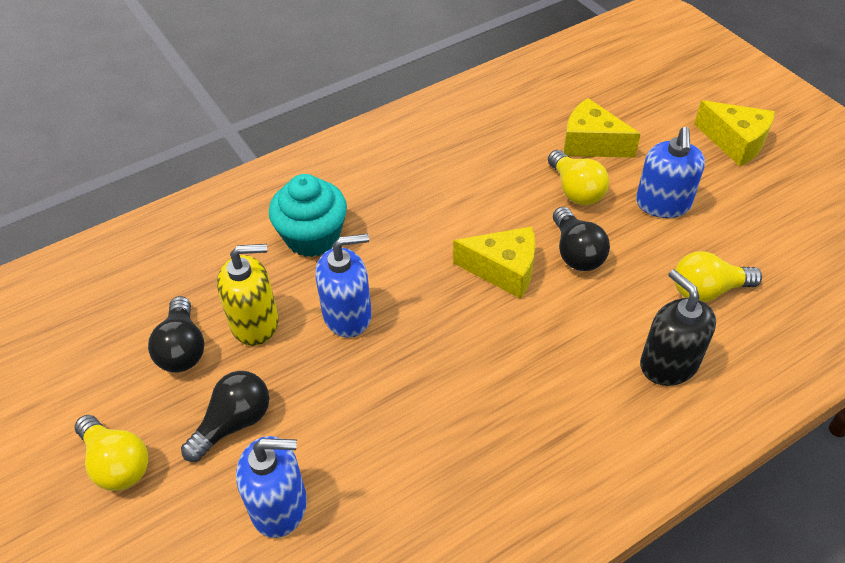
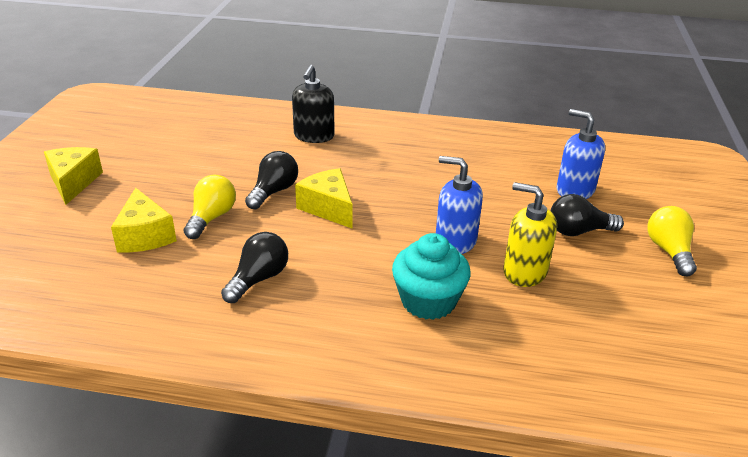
camera: 140 degrees left, 15 degrees down
black light bulb [148,296,204,373] -> black light bulb moved to [221,232,288,303]
blue soap dispenser [636,127,705,218] -> none
yellow light bulb [674,251,762,302] -> none

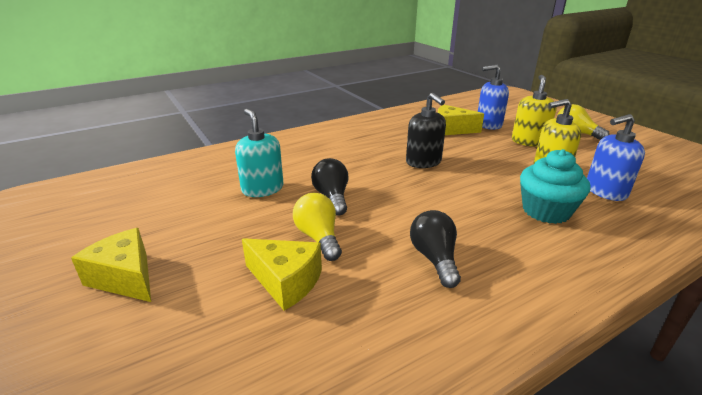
camera: 40 degrees left, 5 degrees down
black soap dispenser [292,65,335,143] -> black soap dispenser moved to [406,93,446,168]
yellow cheese [295,168,353,228] -> yellow cheese moved to [438,105,484,135]
blue soap dispenser [436,156,483,254] -> blue soap dispenser moved to [587,114,645,201]
black light bulb [551,194,624,236] -> yellow soap dispenser [512,75,557,147]
none -> turquoise soap dispenser [235,109,283,197]

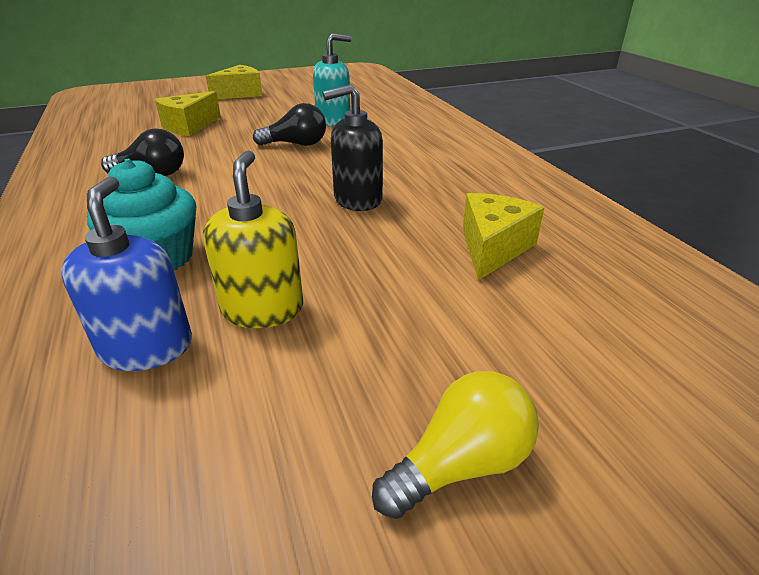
camera: 100 degrees right, 5 degrees up
yellow light bulb [293,193,342,261] -> none
blue soap dispenser [478,65,509,130] -> none
yellow soap dispenser [512,75,557,147] -> none

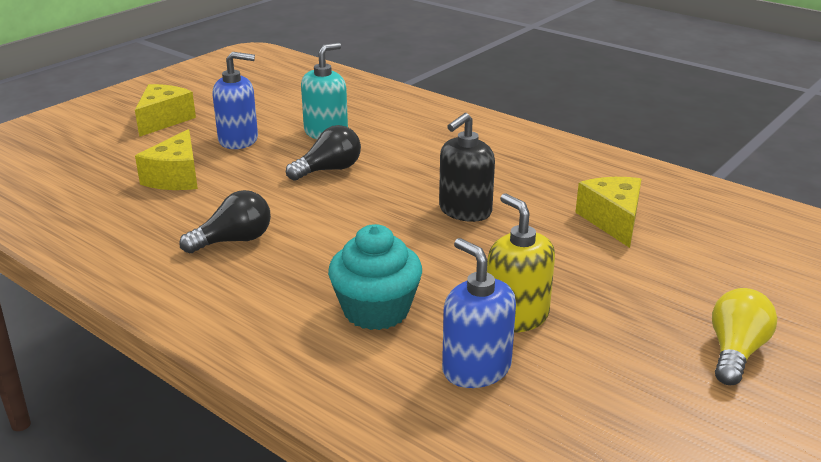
camera: 30 degrees left, 5 degrees down
none -> blue soap dispenser [213,52,258,149]

